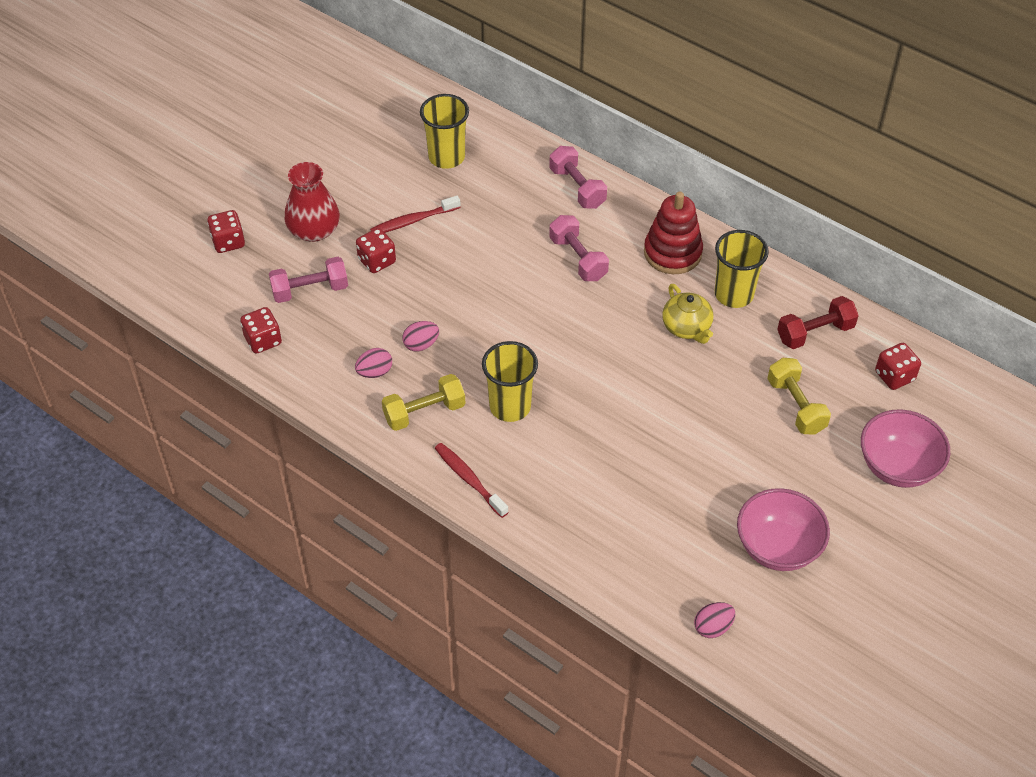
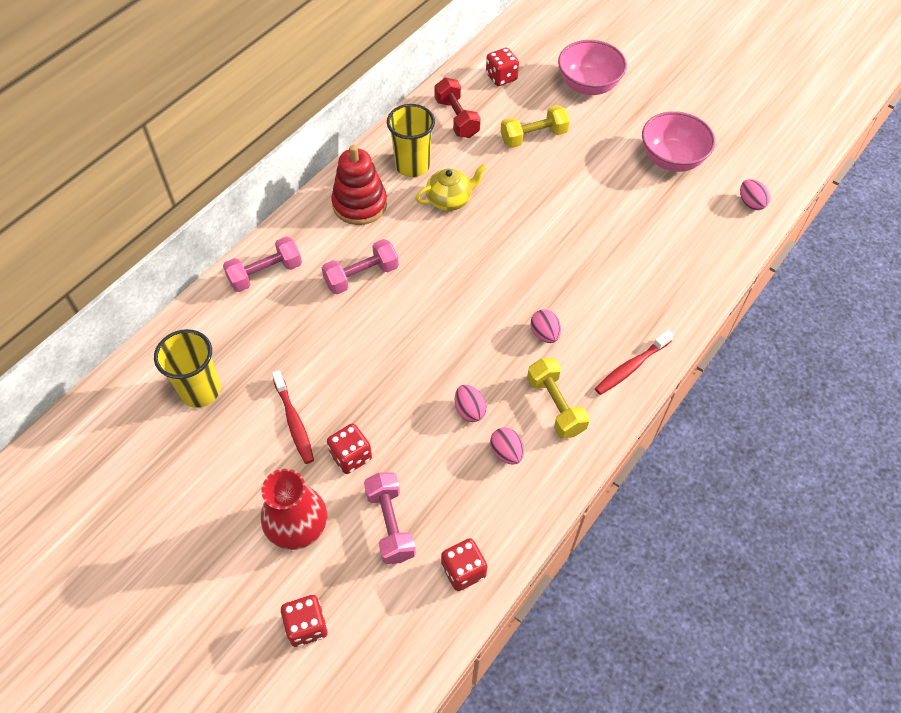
camera: 90 degrees left, 5 degrees up
yellow cup [482,341,538,422] -> pink egg [531,310,561,343]

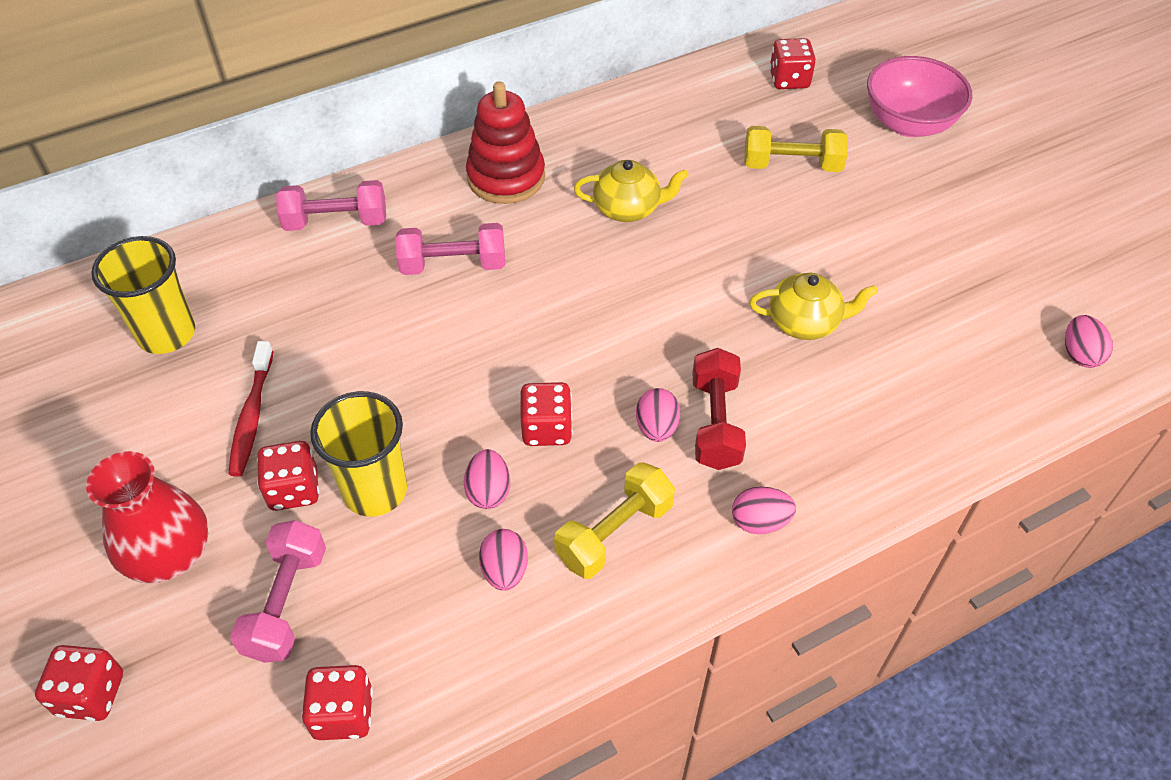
camera: 25 degrees right, 5 degrees down
yellow cup [387,104,435,177] -> yellow cup moved to [310,391,407,517]
red dumbbell [434,78,481,138] -> red dumbbell moved to [693,348,746,470]
yellow dumbbell [527,358,590,438] -> yellow dumbbell turned 45 degrees clockwise [554,462,675,579]
red toothbrush [595,330,674,395] -> pink egg [732,487,796,534]
pink bowl [642,111,715,172] -> none
none -> red dice [520,382,573,446]
none -> yellow teapot [749,273,878,340]

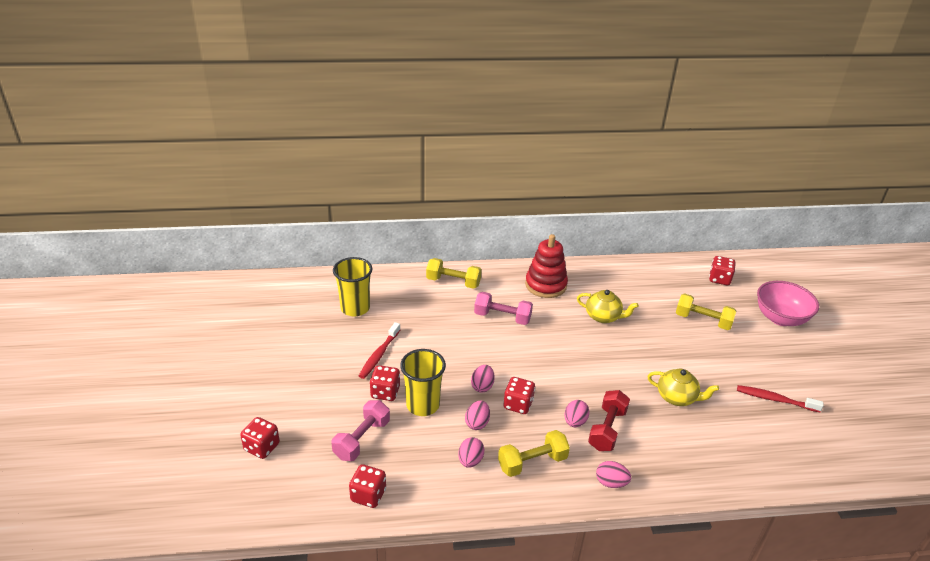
camera: 20 degrees right, 15 degrees down
red vase [86,451,208,583] -> none
pink dumbbell [276,180,386,231] -> yellow dumbbell [426,258,482,289]
pink egg [1065,315,1113,368] -> pink egg moved to [471,365,495,393]
none -> red toothbrush [737,385,823,412]

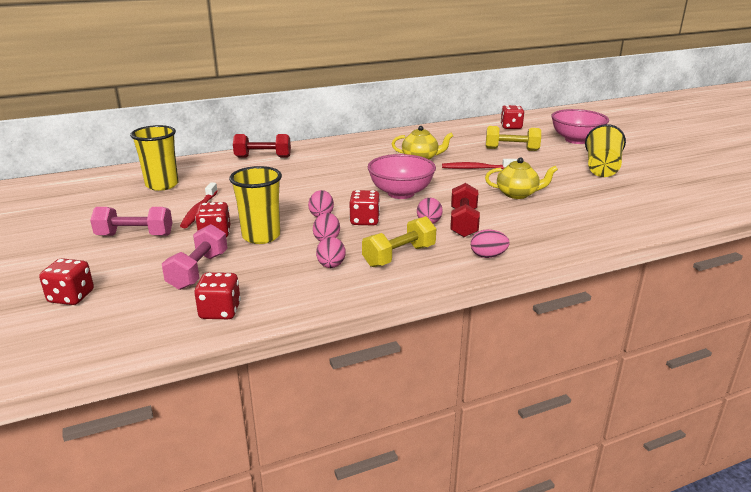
camera: 15 degrees left, 10 degrees down
yellow dumbbell [426,258,482,289] -> red dumbbell [233,134,291,158]
pink dumbbell [474,292,533,325] -> pink dumbbell moved to [90,207,173,236]
red stacking toy [525,234,568,298] -> none
red toothbrush [737,385,823,412] -> red toothbrush moved to [442,159,518,169]
none -> pink bowl [368,154,436,199]
none -> yellow cup [585,124,626,177]

